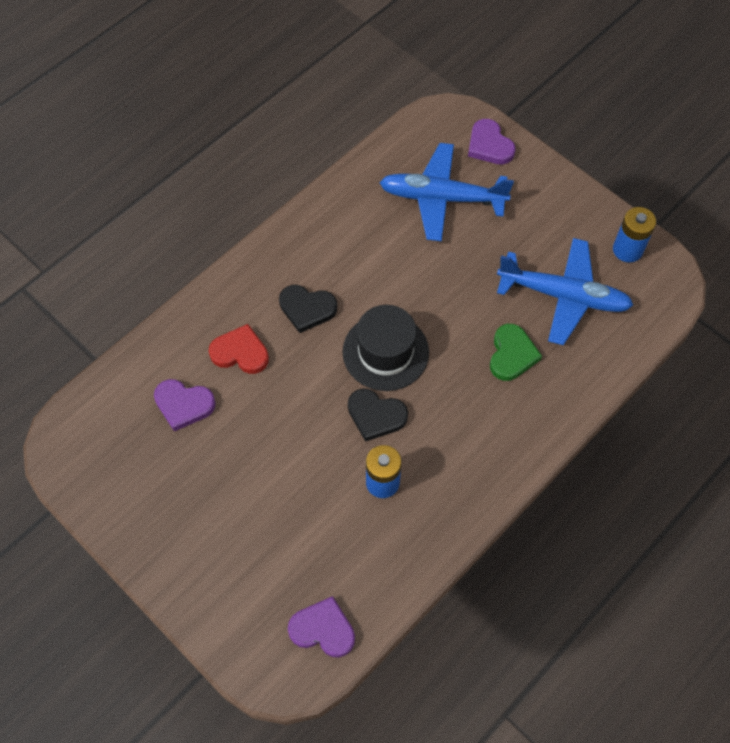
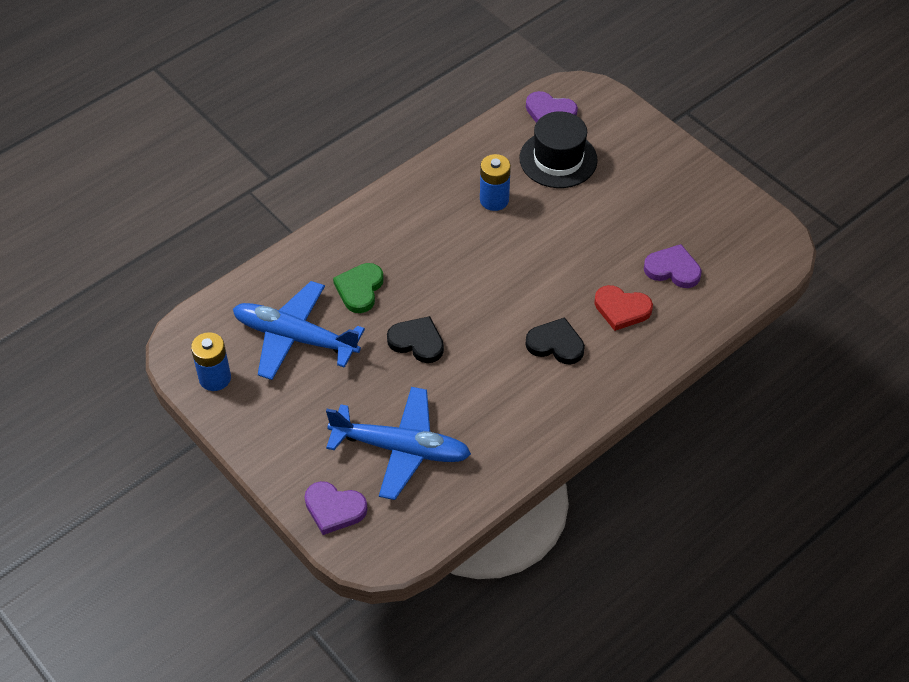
camera: 175 degrees left, 10 degrees down
black hat [342,305,429,391] -> black hat moved to [519,111,598,188]
black heart [348,388,408,442] -> black heart moved to [387,316,444,363]
purple heart [468,119,515,164] -> purple heart turned 135 degrees clockwise [305,481,368,535]

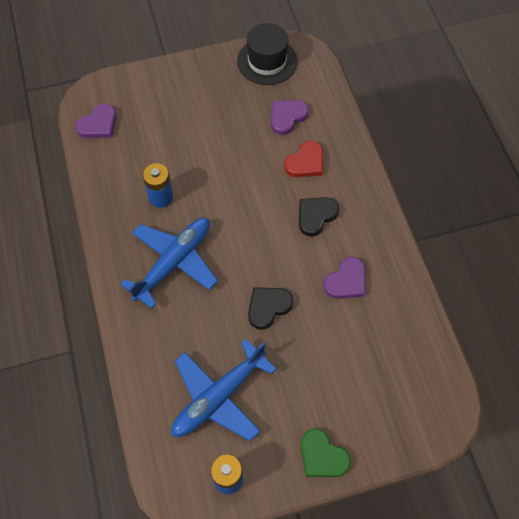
camera: 65 degrees left, 10 degrees up
purple heart [305,481,368,535] -> purple heart moved to [323,257,366,299]
blue plane [326,387,471,500] -> blue plane moved to [120,218,218,309]
green heart [333,263,384,313] -> green heart moved to [301,429,351,477]
black hat [519,111,598,188] -> black hat moved to [237,23,297,85]

